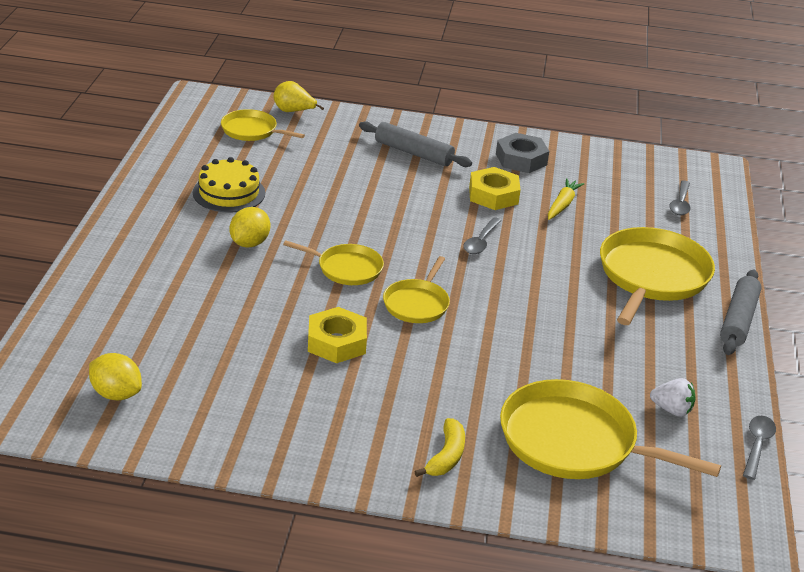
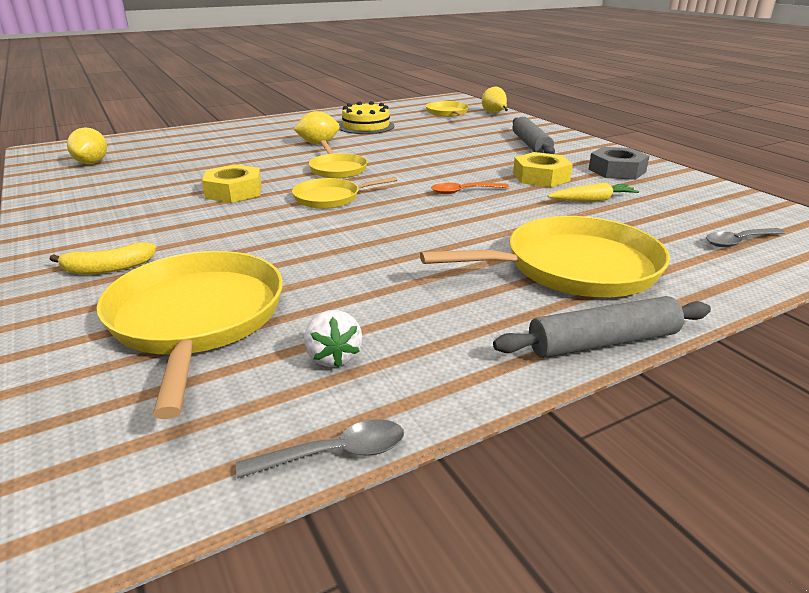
camera: 55 degrees right, 5 degrees down
grey spoon [463,217,502,254] -> orange spoon [431,183,509,194]

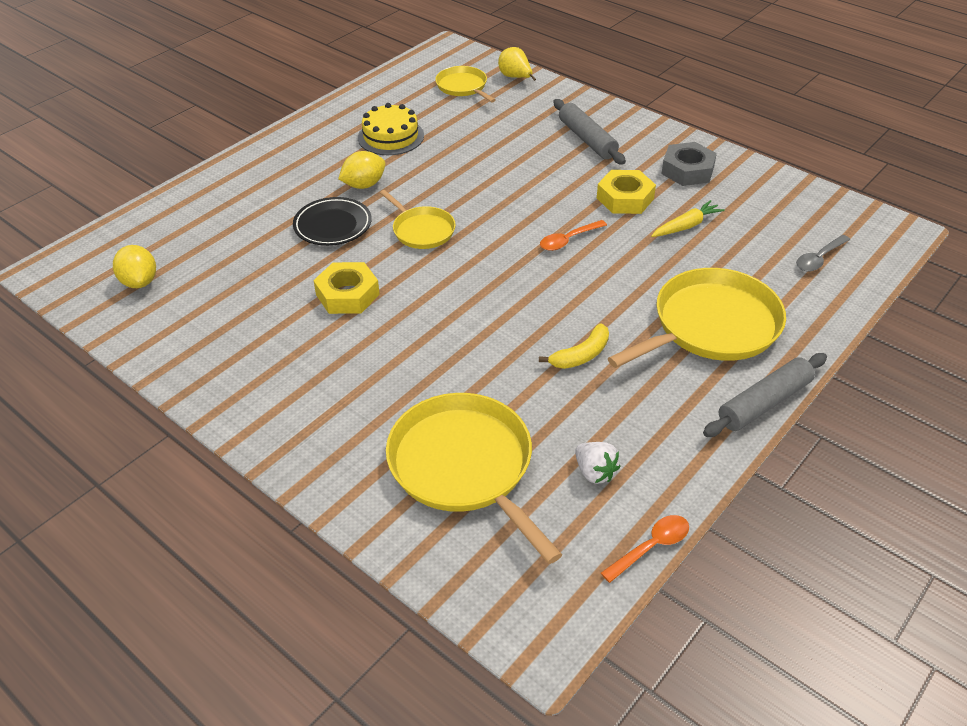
camera: 20 degrees left, 15 degrees up
yellow banana [50,242,156,274] -> yellow banana moved to [539,323,609,369]
grey spoon [236,419,404,478] -> orange spoon [601,515,689,583]
yellow pan [292,177,397,209] -> none
none -> black plate [293,197,372,246]

